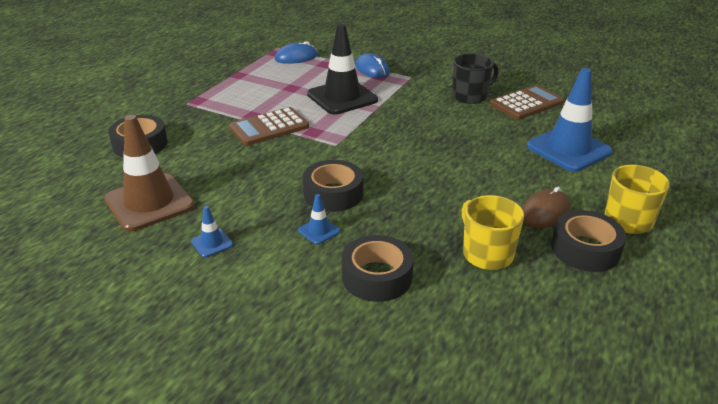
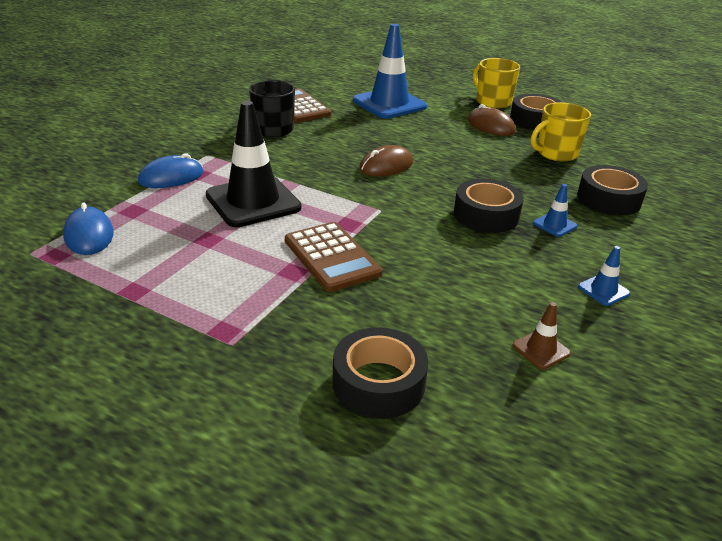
camera: 90 degrees left, 0 degrees up
brown traffic cone [104,115,195,231] -> brown traffic cone [513,302,571,369], size x0.43
none -> brown mouse [359,145,413,176]

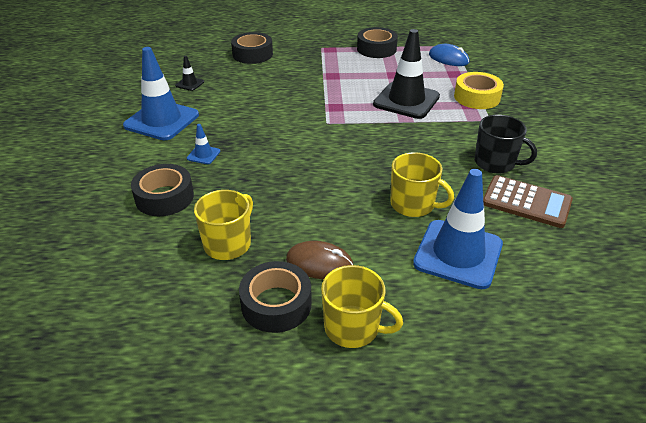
camera: 150 degrees right, 5 degrees up
blue mouse [138,153,204,188] -> yellow tape [454,72,504,109]
brown calculator [285,222,382,292] -> none
brown mouse [359,145,413,176] -> none
black tape [454,179,524,233] -> black tape moved to [357,27,398,58]
brown traffic cone [513,302,571,369] -> black traffic cone [175,56,204,91]
blue traffic cone [578,246,630,306] -> blue traffic cone [123,47,199,140], size x2.34
none -> yellow mug [390,152,454,217]

